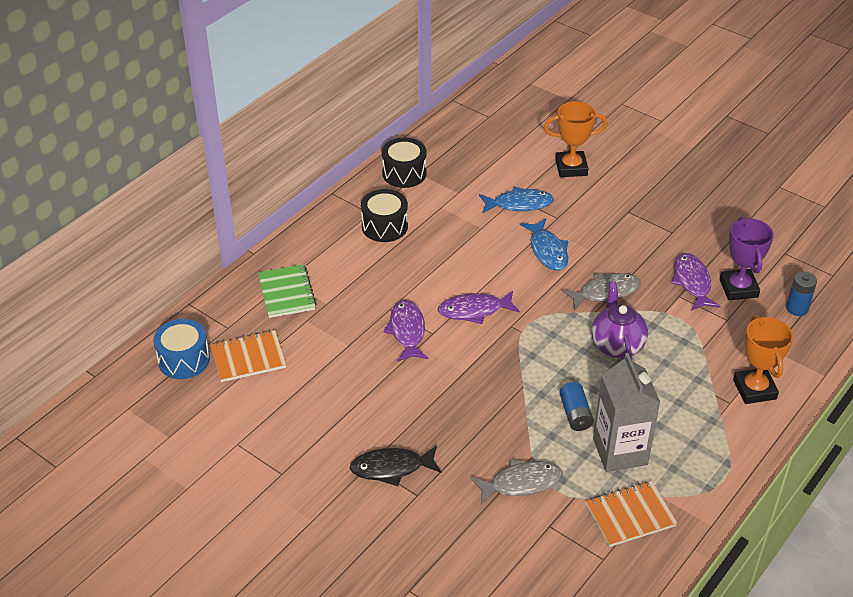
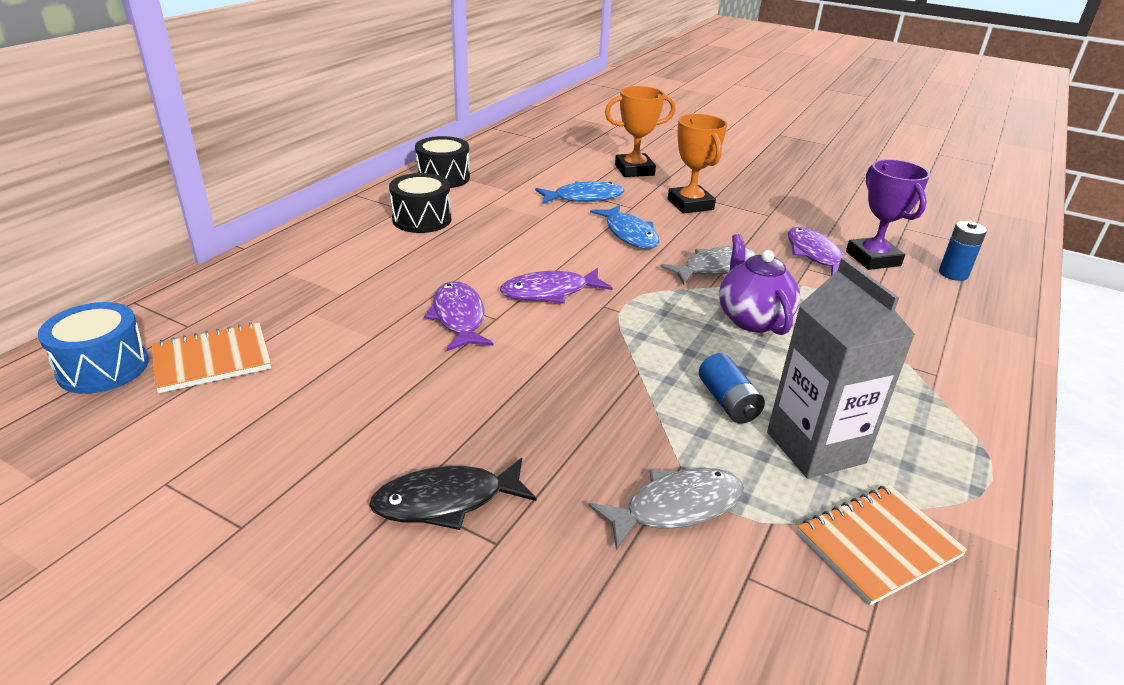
camera: 10 degrees left, 10 degrees down
green notebook [258,264,317,318] -> none
orange trophy [733,315,793,404] -> orange trophy moved to [668,114,727,214]

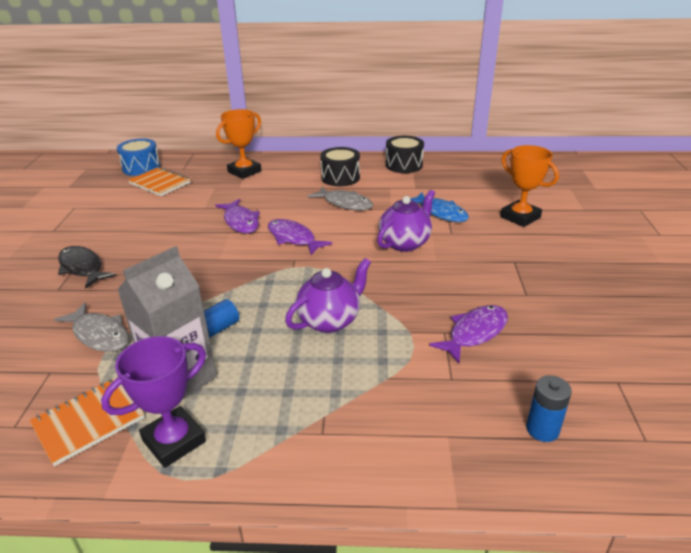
camera: 65 degrees right, 0 degrees up
purple fish [424,281,493,351] -> purple fish turned 105 degrees clockwise [215,199,260,233]
blue fish [590,205,660,249] -> purple teapot [377,190,435,252]
grey fish [660,246,756,285] -> grey fish moved to [308,186,373,210]
orange trophy [668,114,727,214] -> orange trophy moved to [216,109,262,179]
orange notebook [797,485,967,606] -> orange notebook turned 75 degrees counterclockwise [29,377,145,466]
purple trophy [846,159,930,270] -> purple trophy moved to [101,336,206,468]

